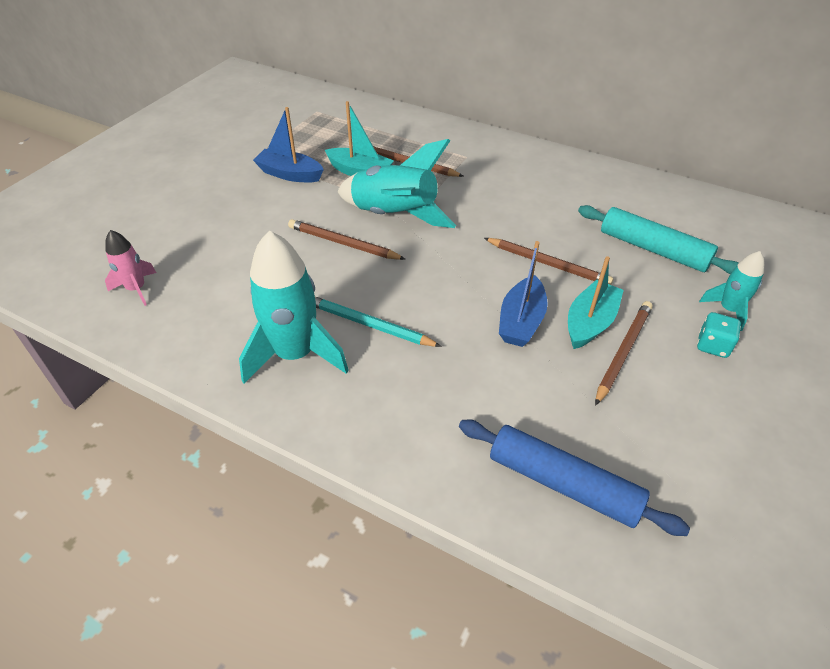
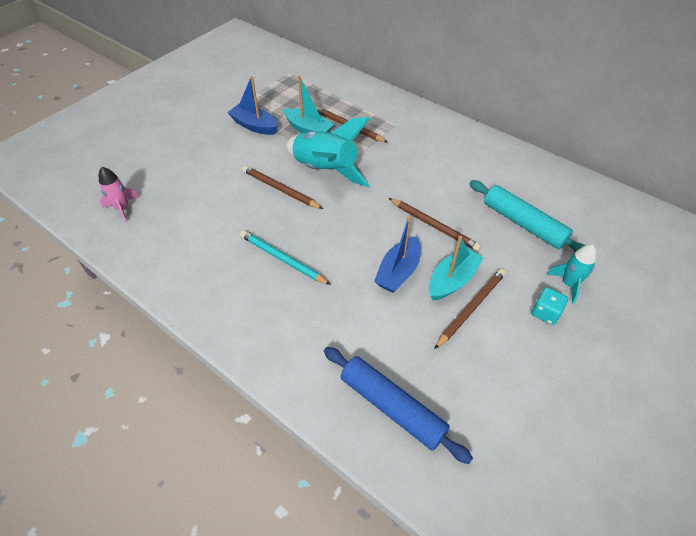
camera: 10 degrees right, 5 degrees up
turquoise rocket [239,231,349,384] -> none

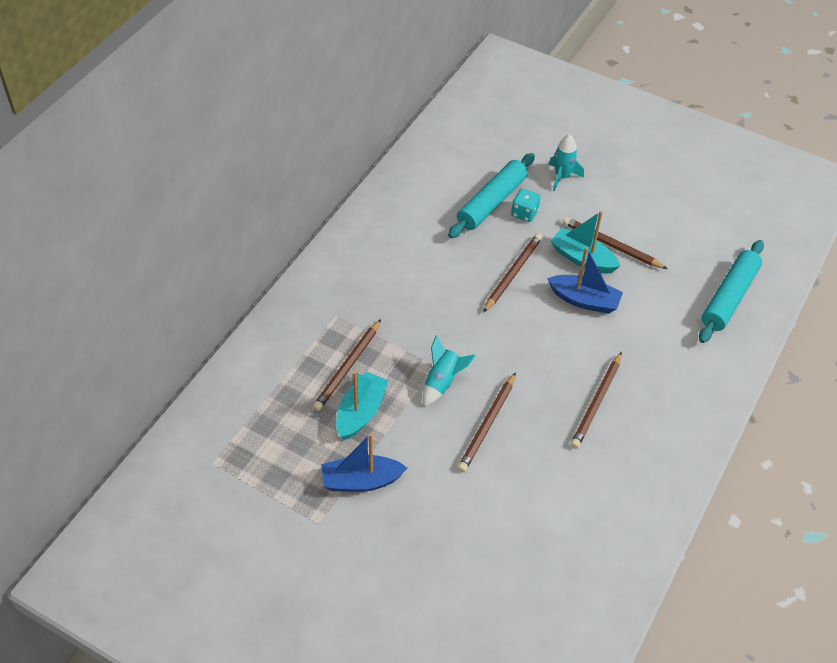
camera: 100 degrees left, 0 degrees up
pink rocket [99,167,139,223] -> none
blue boat [227,76,278,135] -> blue boat turned 60 degrees clockwise [321,433,407,492]
turquoise pencil [240,230,331,285] -> brown pencil [571,352,622,449]
turquoise rocket [286,117,370,187] -> turquoise rocket [423,335,476,407], size x0.53
blue rolling pin [324,347,473,464] -> turquoise rolling pin [699,240,764,343]
turquoise dice [532,287,568,325] -> turquoise dice moved to [511,189,540,222]

